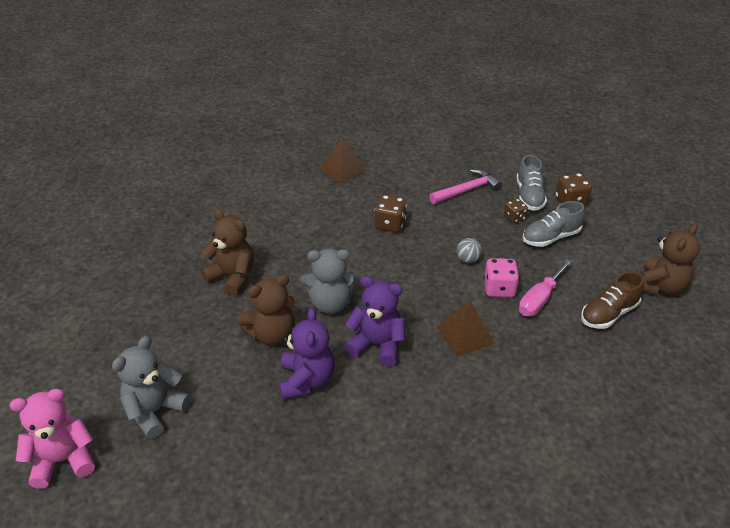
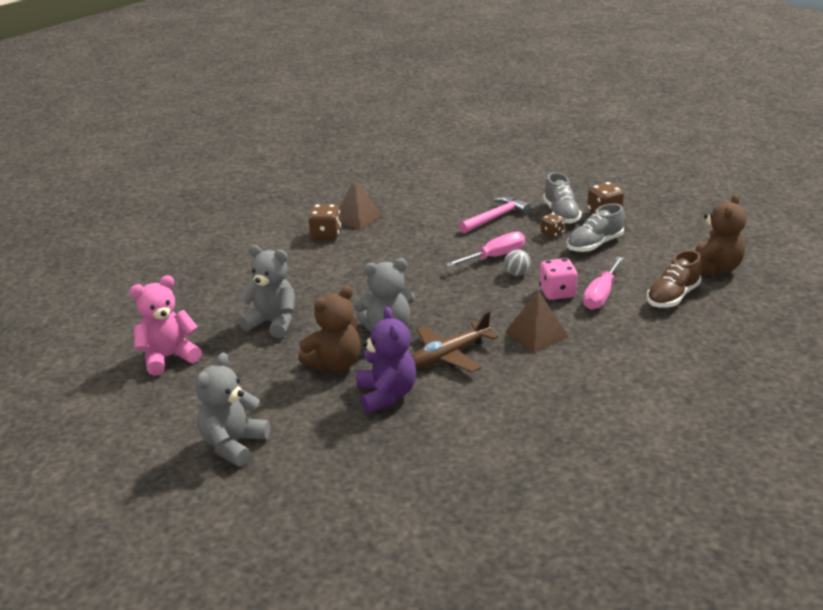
camera: 10 degrees left, 10 degrees down
pink teddy bear [10,389,95,489] -> pink teddy bear moved to [130,275,202,376]
brown teddy bear [201,209,254,296] -> grey teddy bear [238,245,295,338]
purple teddy bear [345,276,405,366] -> brown plane [412,311,498,372]
brown dice [374,195,407,232] -> brown dice moved to [308,204,341,239]
none -> pink screwdriver [446,232,525,267]

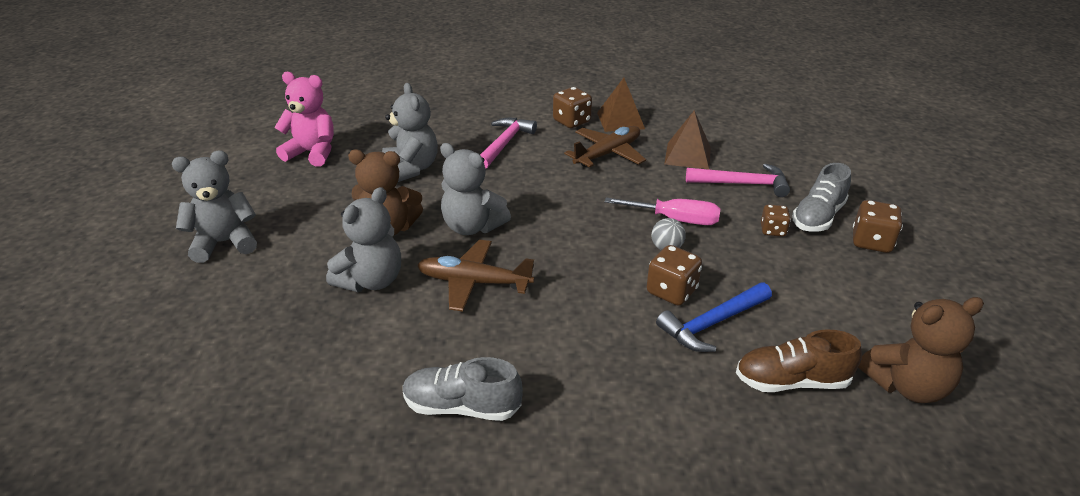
camera: 45 degrees right, 5 degrees up
purple teddy bear [356,307,416,413] -> grey teddy bear [326,187,401,292]
brown pyramid [505,290,569,353] -> brown pyramid moved to [664,110,711,169]
pink dice [539,258,578,300] -> brown dice [647,245,702,306]
grey shoe [567,203,625,252] -> grey shoe moved to [403,357,523,421]
pink screwdriver [583,257,624,310] -> blue hammer [656,282,772,352]
none -> pink hammer [480,118,537,169]
none -> brown plane [564,126,646,167]

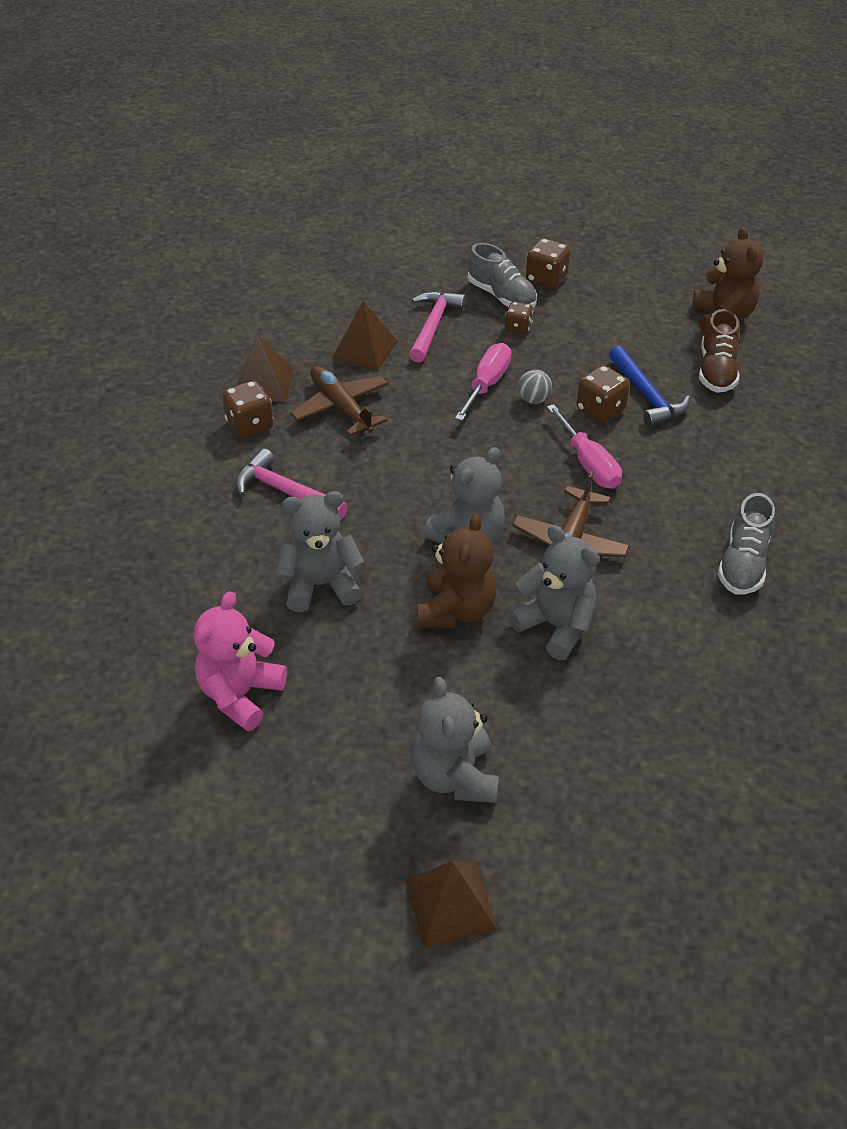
camera: 80 degrees left, 10 degrees up
none -> brown pyramid [405,861,497,948]
none -> pink screwdriver [547,404,622,489]

